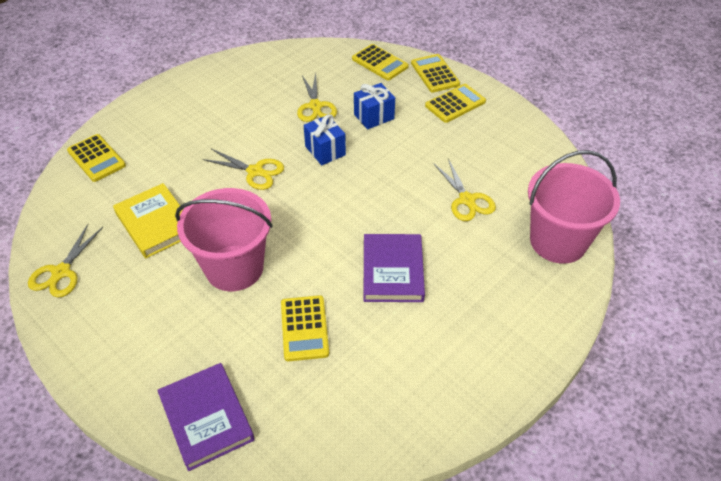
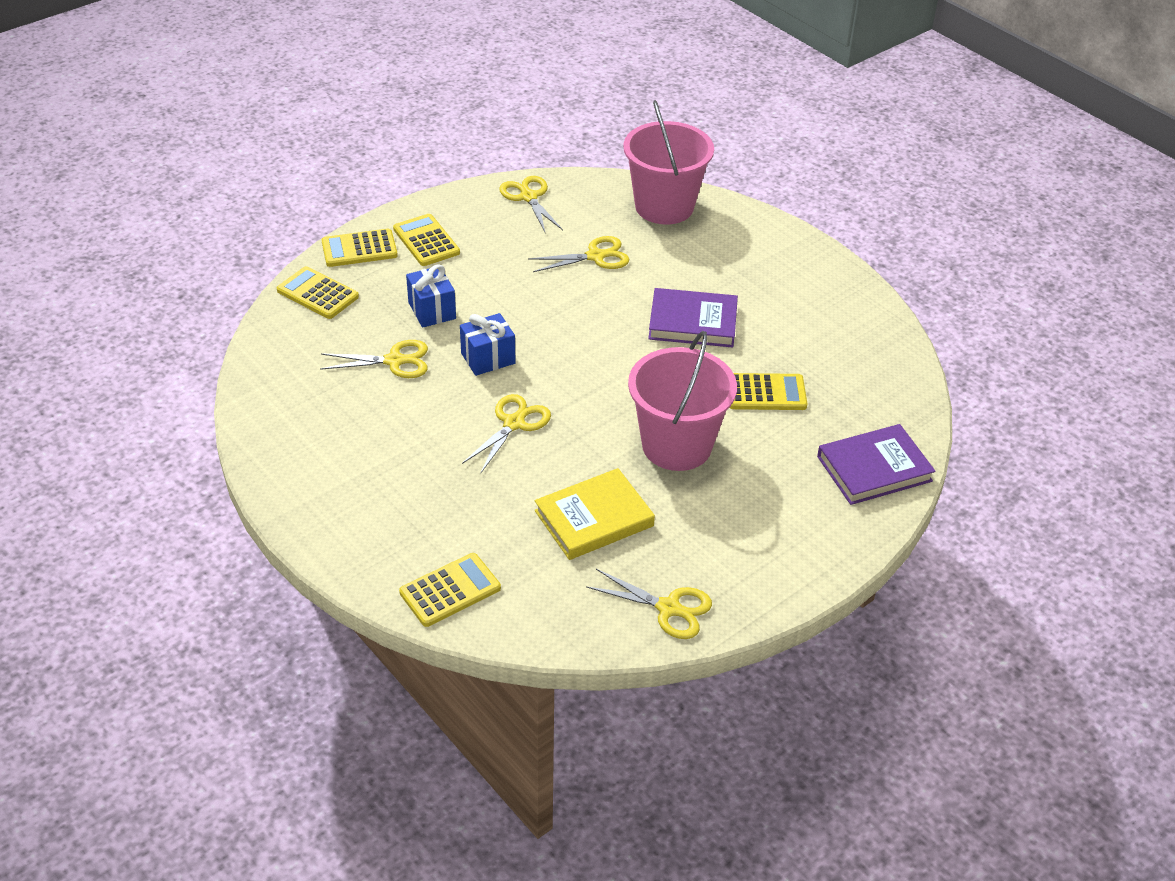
camera: 85 degrees left, 5 degrees down
yellow calculator [352,44,409,81] -> yellow calculator turned 105 degrees counterclockwise [277,266,359,319]
none -> yellow scissors [499,176,563,234]

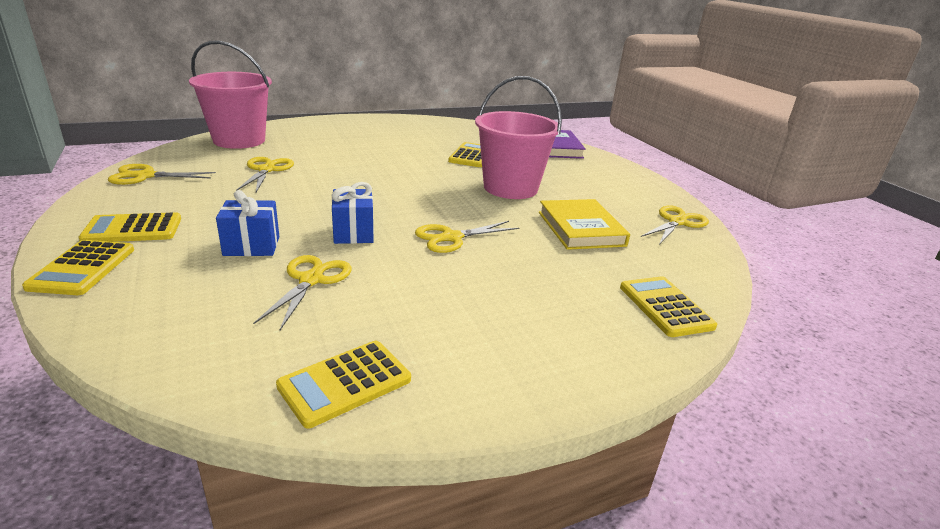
camera: 75 degrees left, 15 degrees down
yellow calculator [277,266,359,319] -> yellow calculator moved to [276,341,411,428]
yellow scissors [462,394,551,473] -> yellow scissors turned 75 degrees counterclockwise [415,221,519,253]
purple book [648,288,738,348] -> none

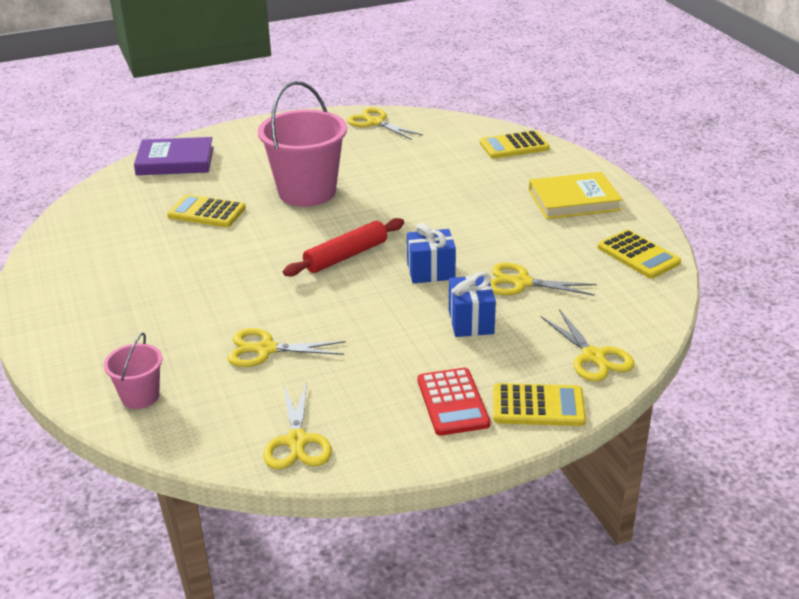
camera: 85 degrees left, 5 degrees up
yellow calculator [78,212,181,242] -> red calculator [418,368,490,436]
pink bucket [189,40,272,149] -> pink bucket [104,333,162,409], size x0.49
yellow scissors [415,221,519,253] -> yellow scissors moved to [541,309,634,382]
yellow book [539,199,630,250] -> yellow book moved to [529,172,622,219]
none -> red rolling pin [283,218,404,277]

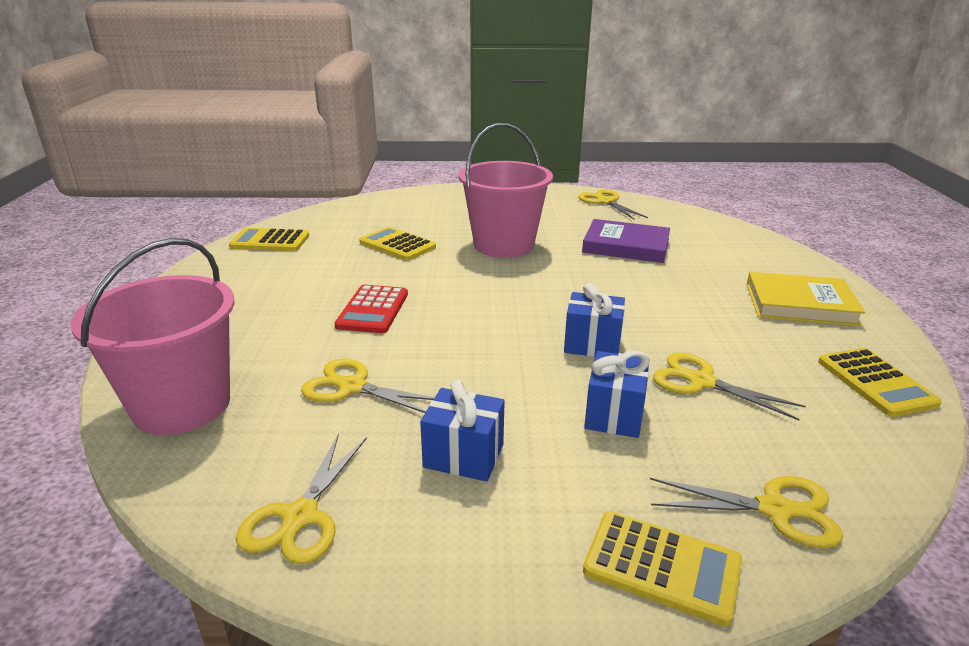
camera: 20 degrees right, 5 degrees down
pink bucket [104,333,162,409] -> pink bucket [71,238,235,435], size x2.02
purple book [134,137,214,175] -> purple book moved to [582,219,670,263]
red rolling pin [283,218,404,277] -> none
red calculator [418,368,490,436] -> red calculator moved to [335,285,408,333]
yellow calculator [480,130,550,159] -> yellow calculator moved to [229,228,309,251]
yellow scissors [541,309,634,382] -> yellow scissors turned 75 degrees counterclockwise [650,476,843,548]
none -> blue gift [420,380,505,481]

